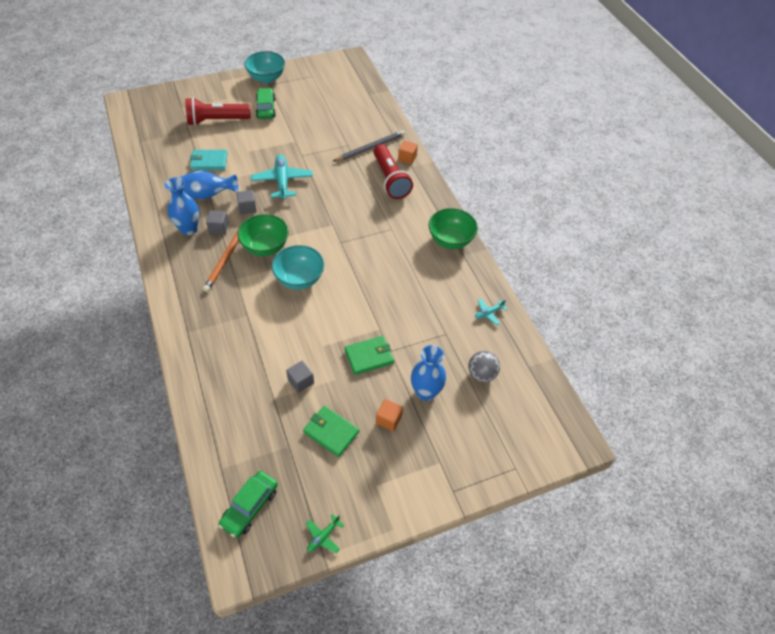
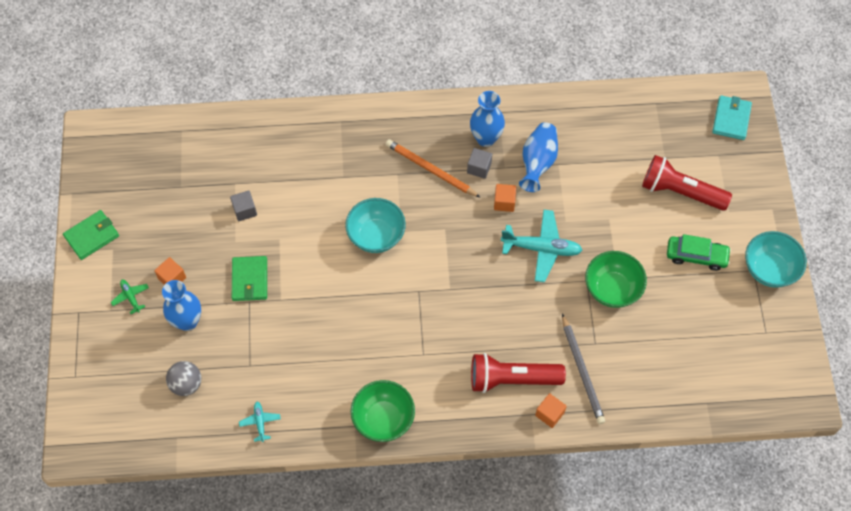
camera: 110 degrees right, 10 degrees up
red flashlight [185,97,251,126] -> red flashlight turned 75 degrees counterclockwise [642,155,732,211]
turquoise wallet [190,150,228,171] -> turquoise wallet moved to [712,95,752,140]
green car [218,471,278,538] -> none
grey cube [237,190,256,214] -> orange cube [494,184,516,212]
green bowl [237,214,289,256] -> green bowl moved to [585,251,647,308]
green wallet [303,406,359,457] -> green wallet moved to [63,210,119,260]
green plane [306,514,344,553] -> green plane moved to [111,280,149,314]

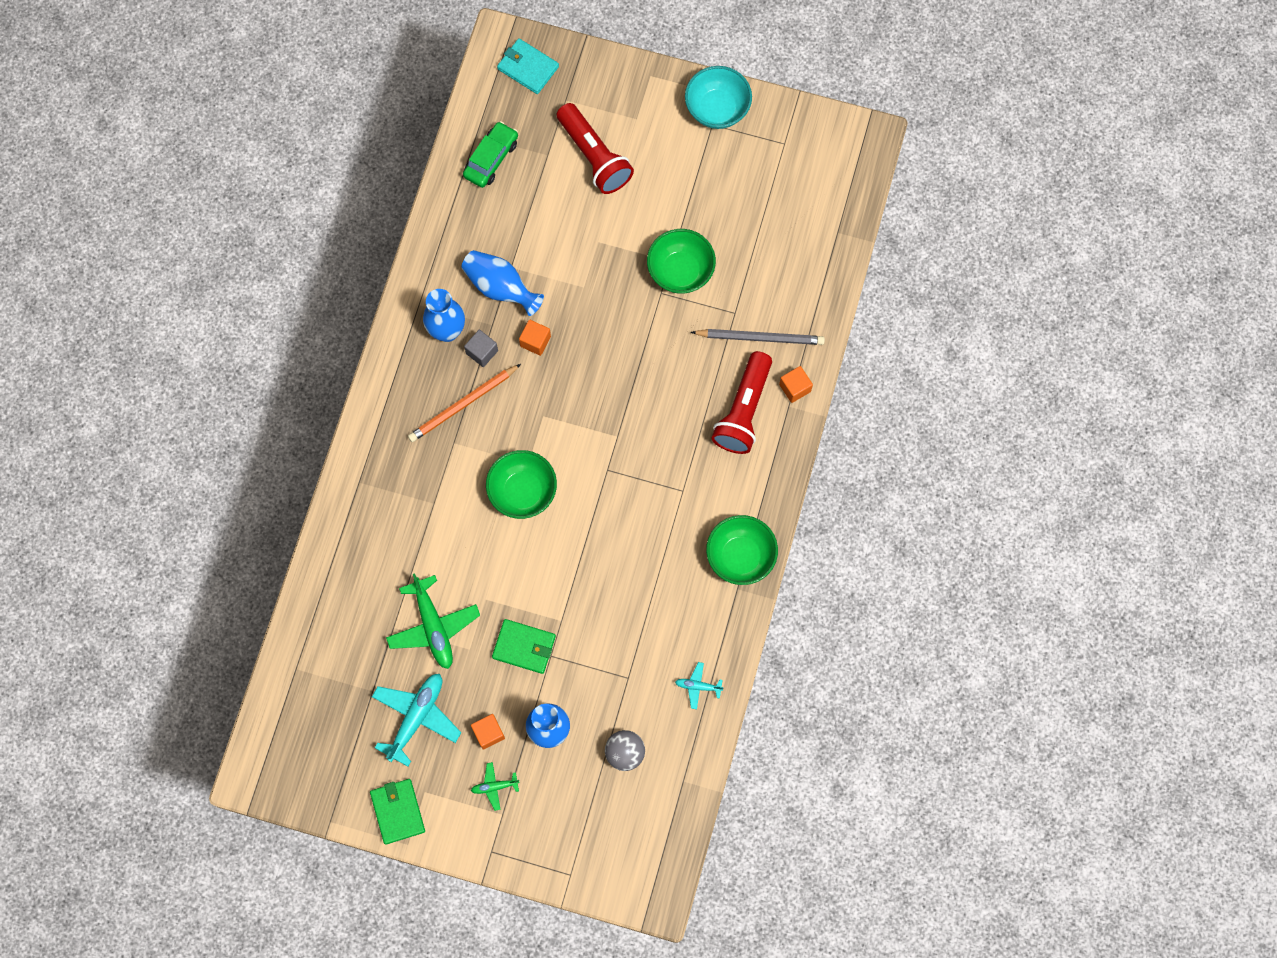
camera: 70 degrees left, 10 degrees up
grey cube [230,190,257,221] -> green plane [386,573,480,669]
turquoise bowl [345,198,406,253] -> green bowl [486,450,557,519]
turquoise plane [501,210,582,282] -> turquoise plane moved to [372,674,461,767]
red flashlight [642,155,732,211] -> red flashlight turned 75 degrees counterclockwise [557,103,634,194]
green car [667,234,731,271] -> green car moved to [463,121,518,188]

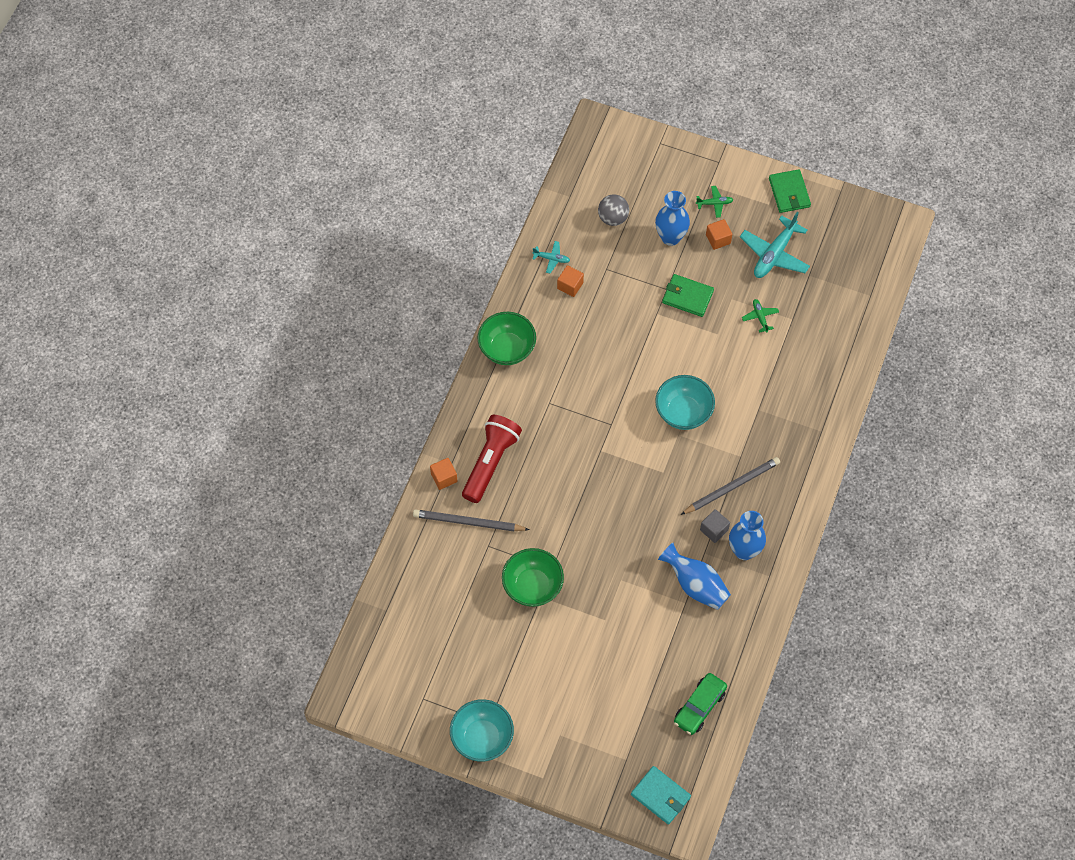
camera: 175 degrees left, 10 degrees down
green plane [386,573,480,669] -> green plane [742,299,779,333], size x0.49
orange pencil [408,364,521,442] -> grey pencil [681,457,780,515]
green bowl [486,450,557,519] -> turquoise bowl [655,375,715,430]
orange cube [519,320,551,356] -> orange cube moved to [557,265,584,297]
red flashlight [557,103,634,194] -> none

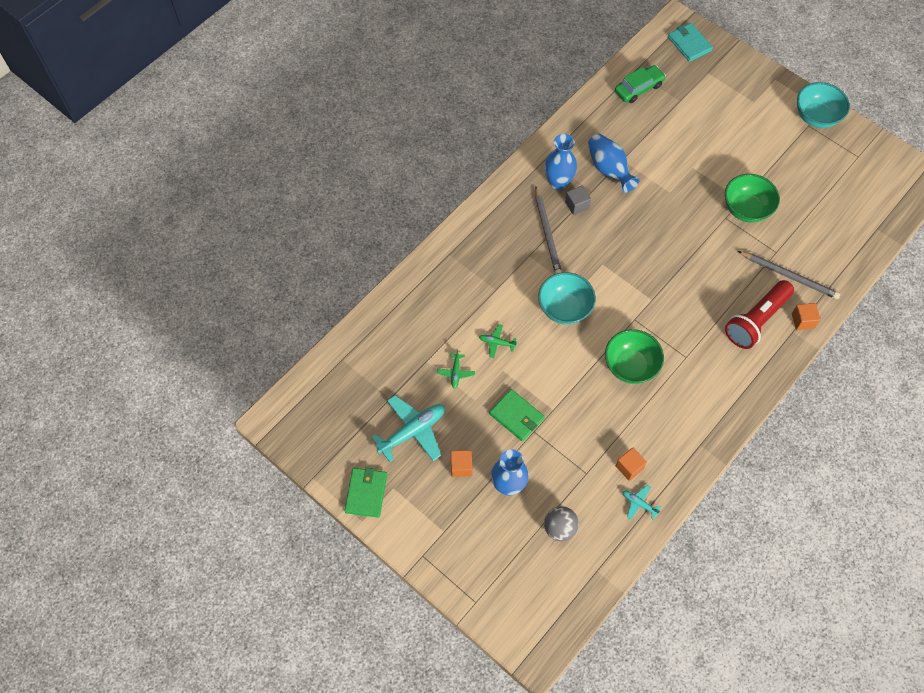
camera: 160 degrees left, 0 degrees up
green bowl [478,312,536,365] -> green bowl moved to [605,329,664,384]
grey pencil [681,457,780,515] -> grey pencil turned 90 degrees counterclockwise [535,186,562,274]
green plane [696,186,733,218] -> green plane moved to [479,324,517,358]

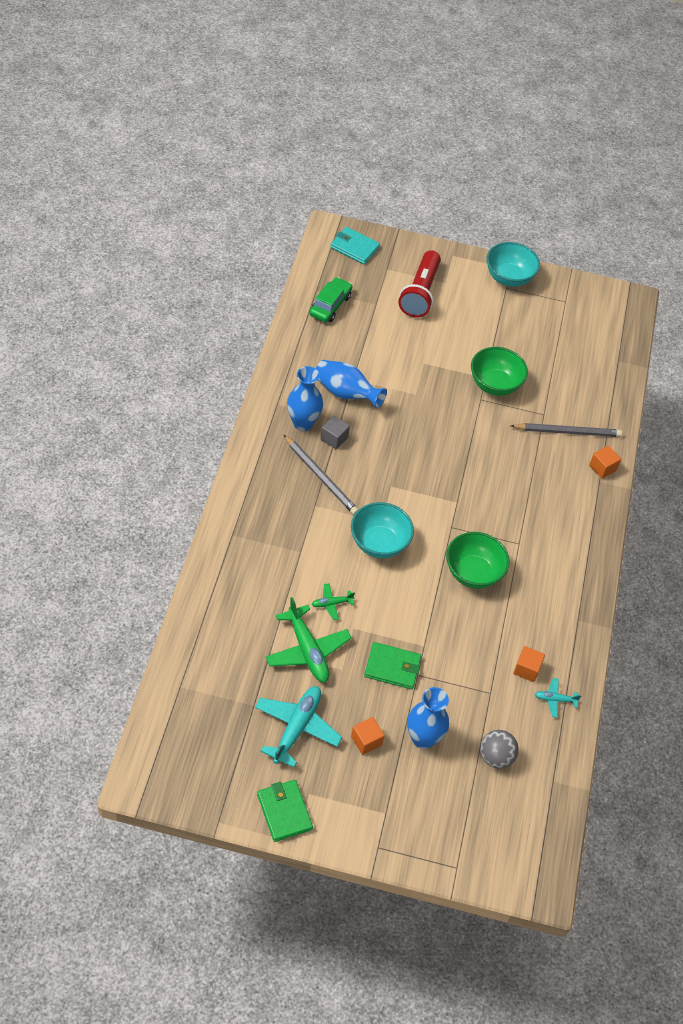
camera: 35 degrees left, 10 degrees down
green plane [437,349,475,389] -> green plane [266,597,352,683], size x2.04
red flashlight [725,280,794,349] -> red flashlight moved to [398,250,441,317]

